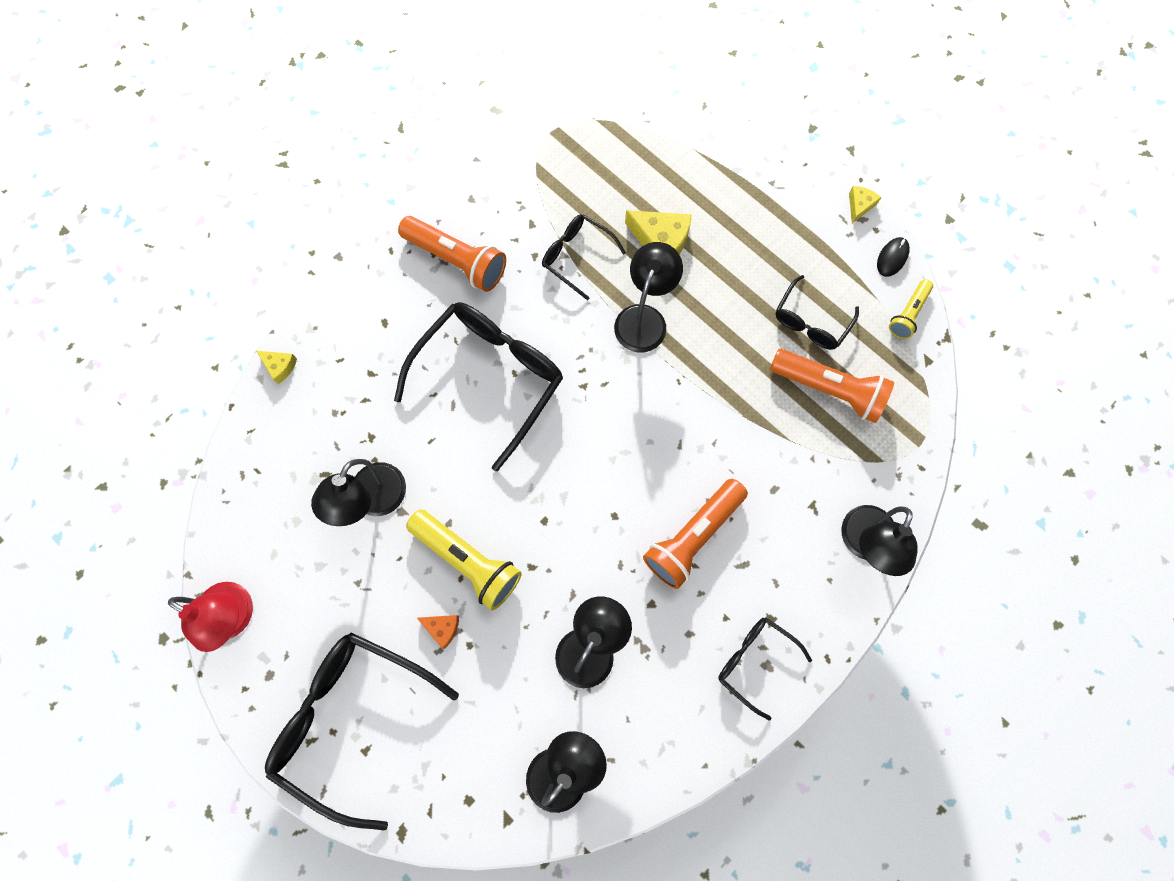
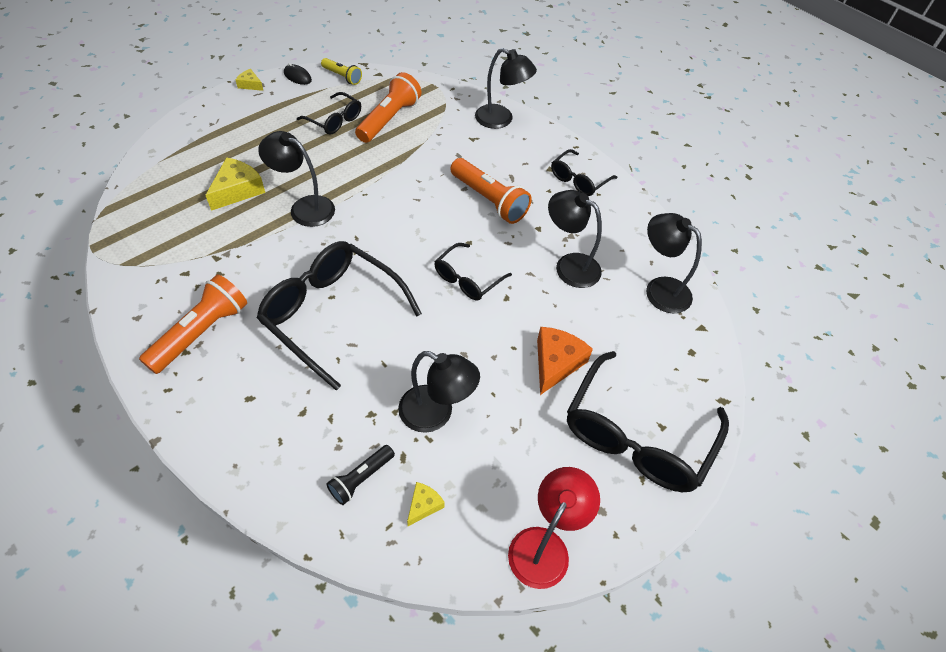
camera: 90 degrees left, 20 degrees down
yellow cheese [256,351,297,384] -> yellow cheese moved to [407,482,445,526]
yellow flashlight [406,509,522,610] -> none
orange cheese [417,615,459,649] -> orange cheese [537,327,593,395], size x1.84
black glasses [542,214,626,300] -> black glasses moved to [434,243,512,301]
none -> black flashlight [326,445,395,505]

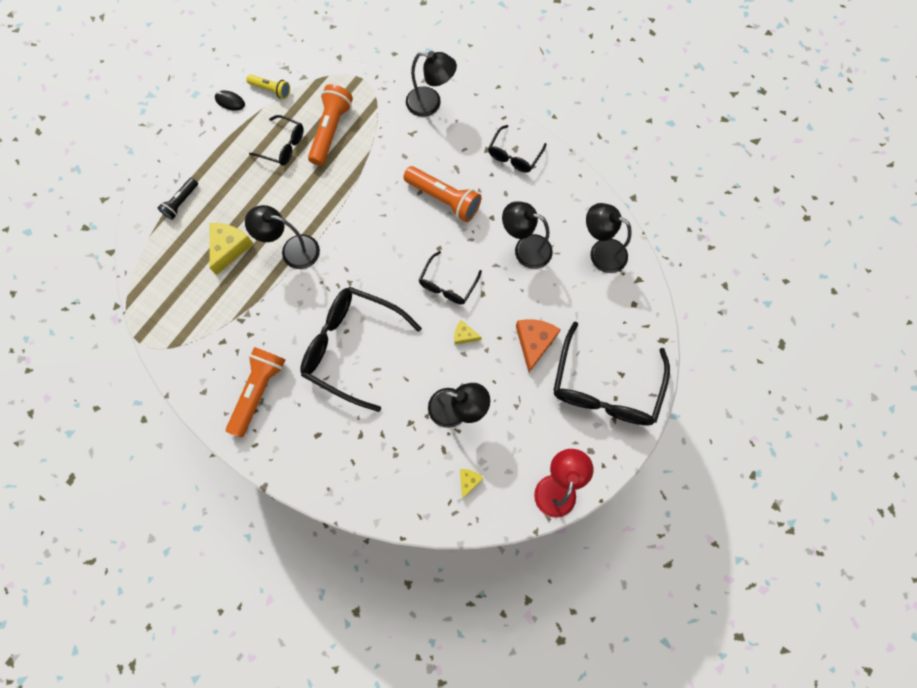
camera: 10 degrees left, 20 degrees up
yellow cheese [236,69,263,91] -> yellow cheese moved to [454,320,482,344]
black flashlight [326,445,395,505] -> black flashlight moved to [158,178,198,220]

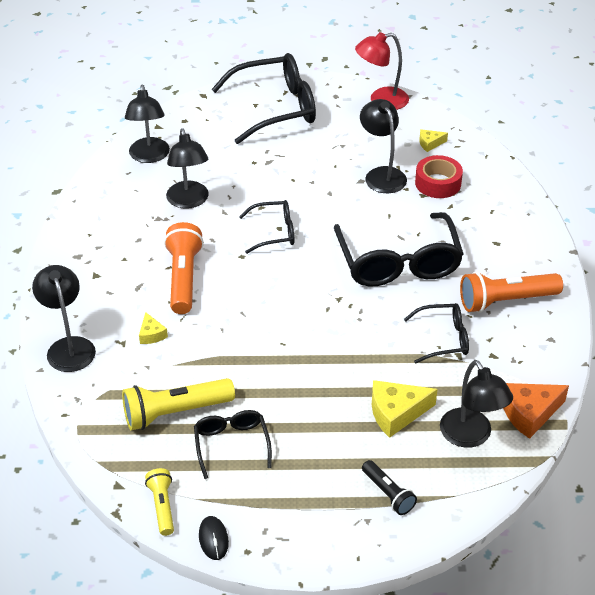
camera: 125 degrees left, 30 degrees down
black flashlight [158,178,198,220] -> black flashlight turned 60 degrees clockwise [362,460,417,515]
black lamp [245,205,320,269] -> black lamp moved to [440,360,513,448]
orange flashlight [308,84,353,166] -> yellow flashlight [122,378,235,430]
yellow cheese [454,320,482,344] -> yellow cheese moved to [139,312,168,344]
black glasses [488,125,547,173] -> black glasses moved to [404,303,469,364]
orange cheese [516,319,561,372] -> orange cheese moved to [503,383,569,439]
none -> red tape [415,155,463,198]

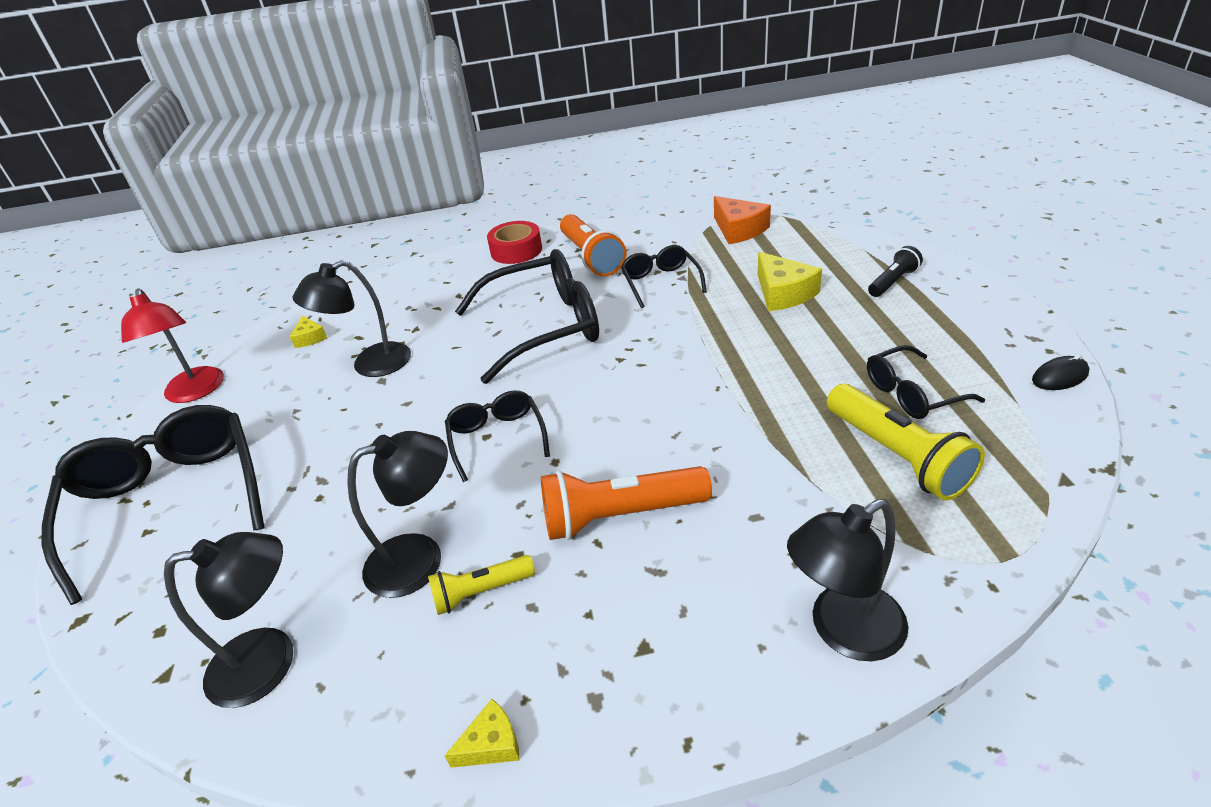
camera: 95 degrees left, 5 degrees down
yellow cheese [139,312,168,344] -> yellow cheese moved to [445,699,519,768]
yellow flashlight [145,468,174,536] -> yellow flashlight moved to [428,555,535,615]
red tape [415,155,463,198] -> red tape moved to [487,221,542,264]
black lamp [440,360,513,448] -> none

